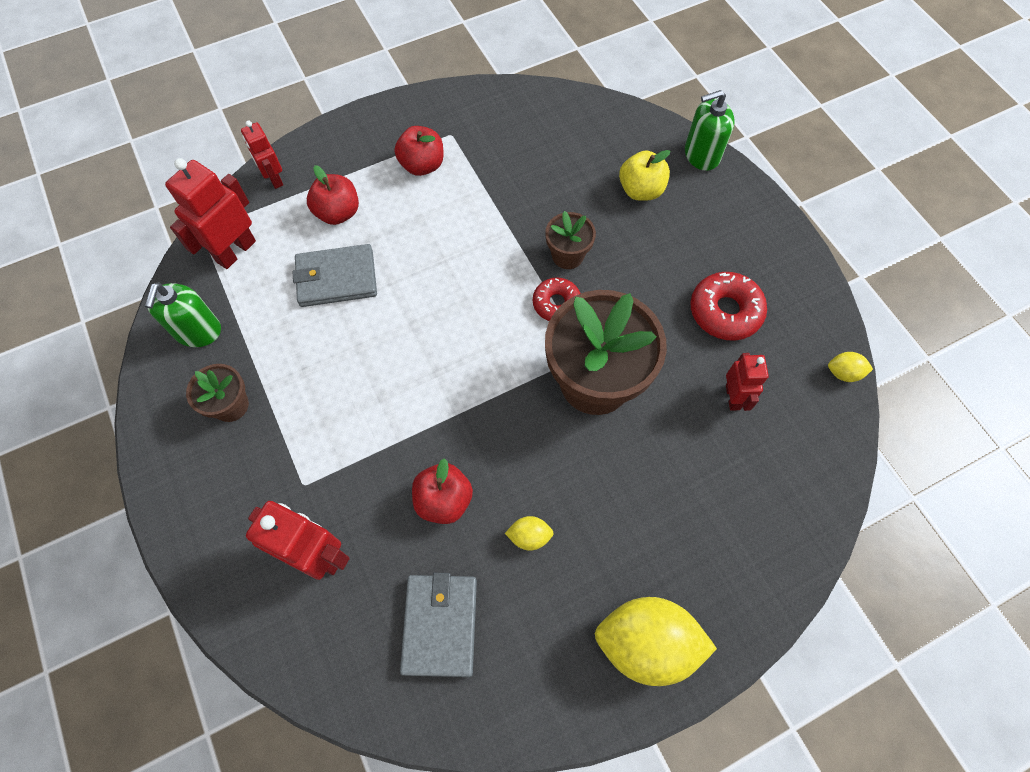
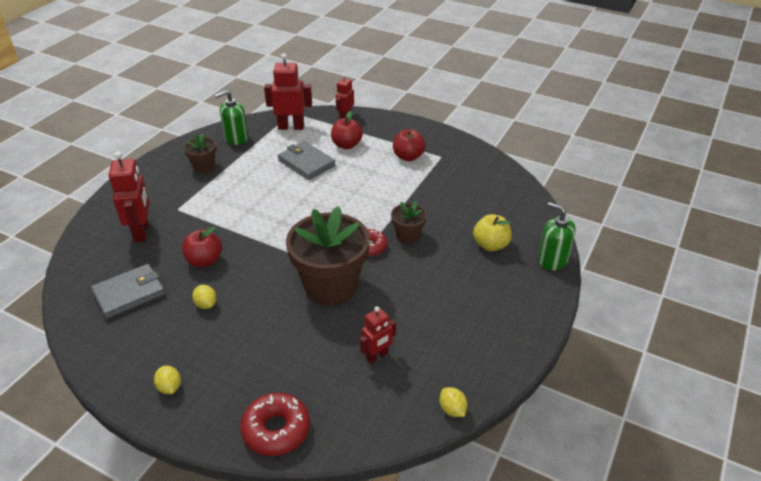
camera: 55 degrees right, 25 degrees down
yellow lemon [595,597,717,686] -> yellow lemon [154,366,181,394], size x0.44
red donut [690,272,767,341] -> red donut moved to [240,392,310,456]

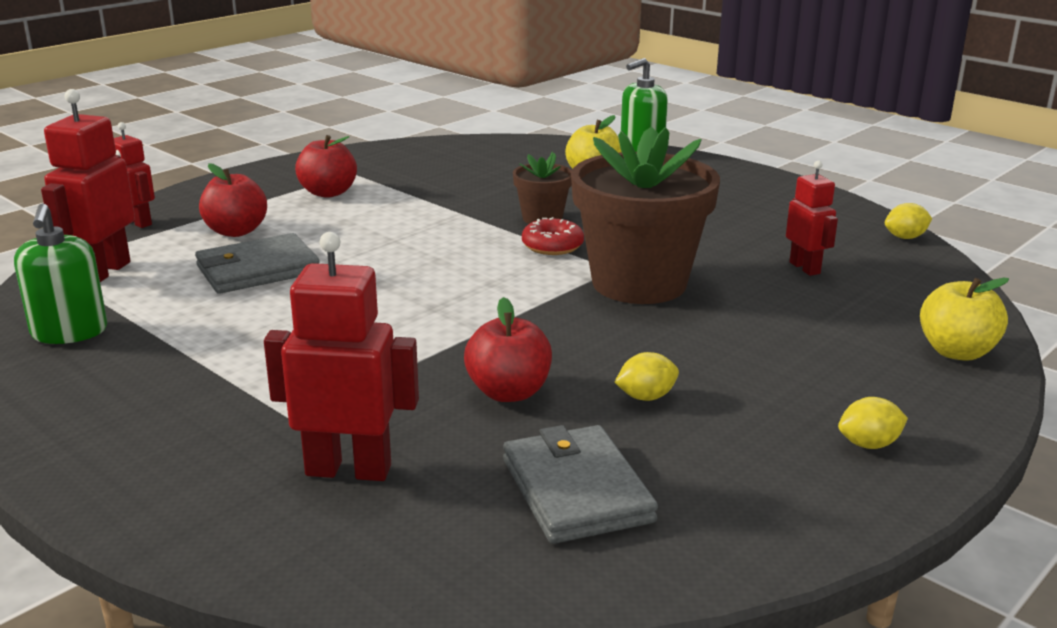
camera: 75 degrees left, 15 degrees down
brown flower pot [184,134,216,173] -> none
red donut [240,392,310,456] -> yellow apple [920,278,1009,361]

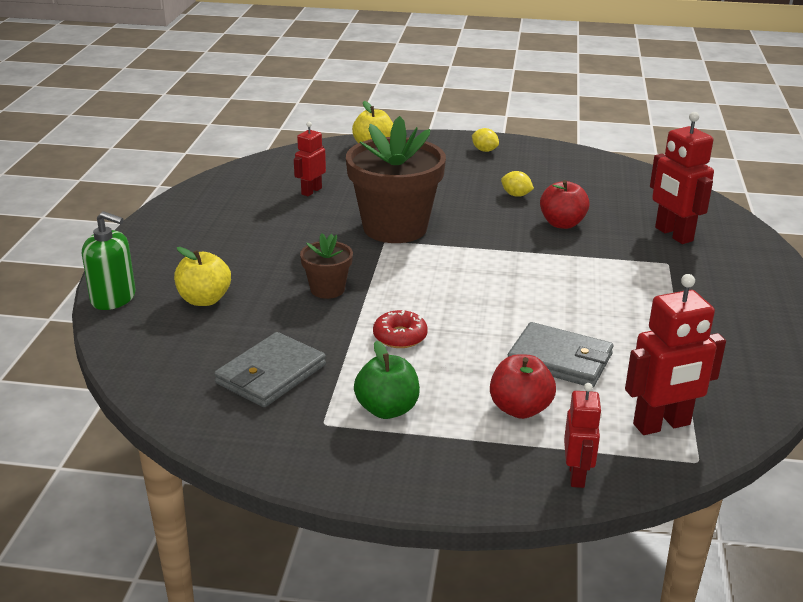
camera: 125 degrees left, 5 degrees up
green soap dispenser [14,203,107,344] -> none
red apple [295,135,357,198] -> green apple [354,340,420,419]
grey wallet [503,425,658,544] -> grey wallet moved to [214,332,326,407]
red donut [522,217,584,255] -> red donut moved to [373,310,428,348]
yellow lemon [885,203,932,239] -> none

